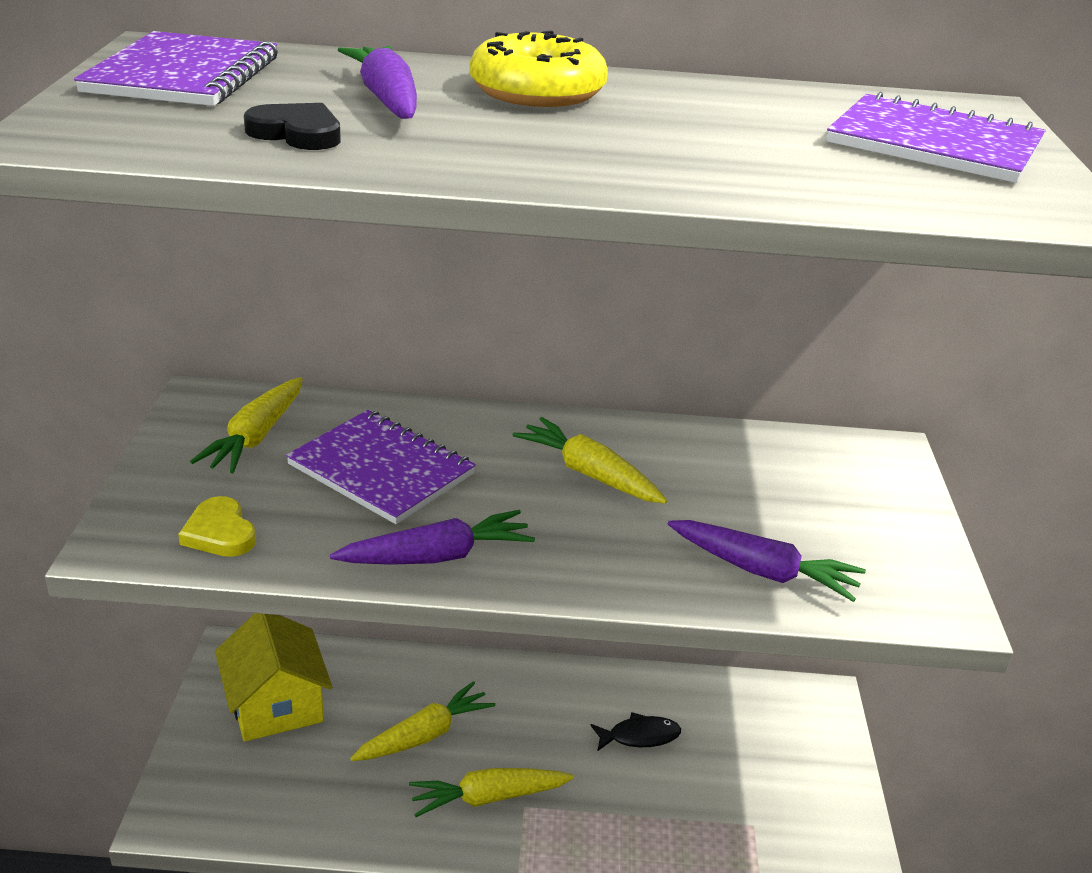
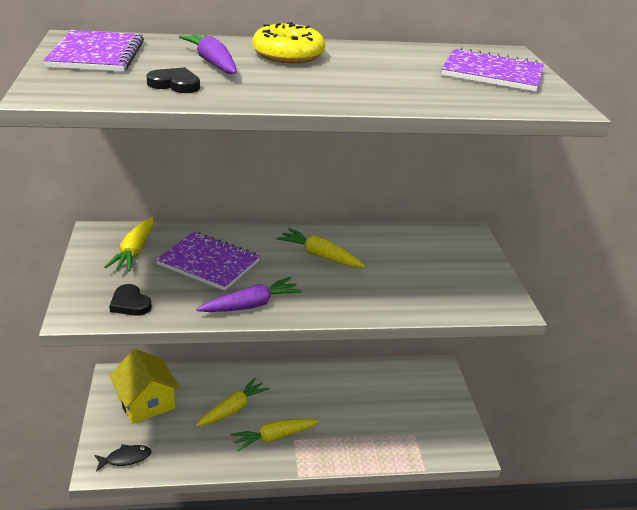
camera: 10 degrees left, 0 degrees up
yellow heart [178,496,256,557] -> black heart [109,284,152,316]
black fish [590,712,681,751] -> black fish moved to [94,444,152,472]
purple carrot [668,520,866,602] -> none

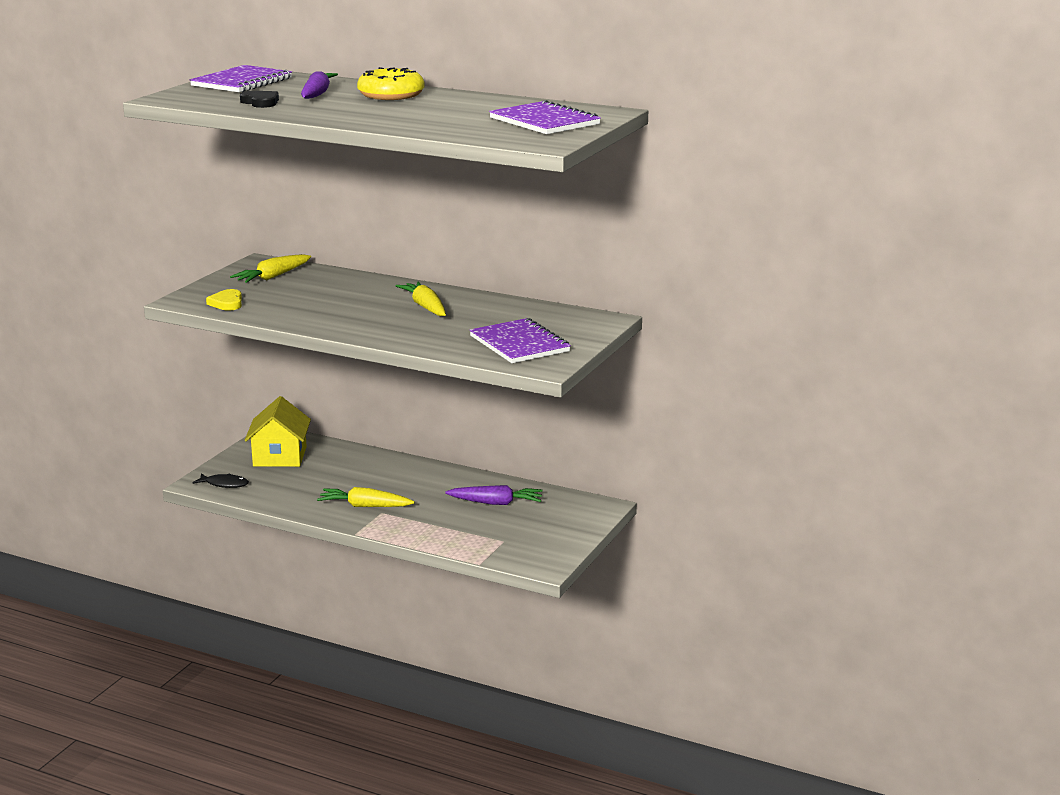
camera: 35 degrees right, 10 degrees down
black heart [109,284,152,316] -> yellow heart [206,289,242,310]
purple notebook [156,232,260,291] -> purple notebook moved to [469,318,571,363]
purple carrot [196,277,302,312] -> purple carrot moved to [445,485,543,505]
yellow carrot [196,378,269,427] -> none

